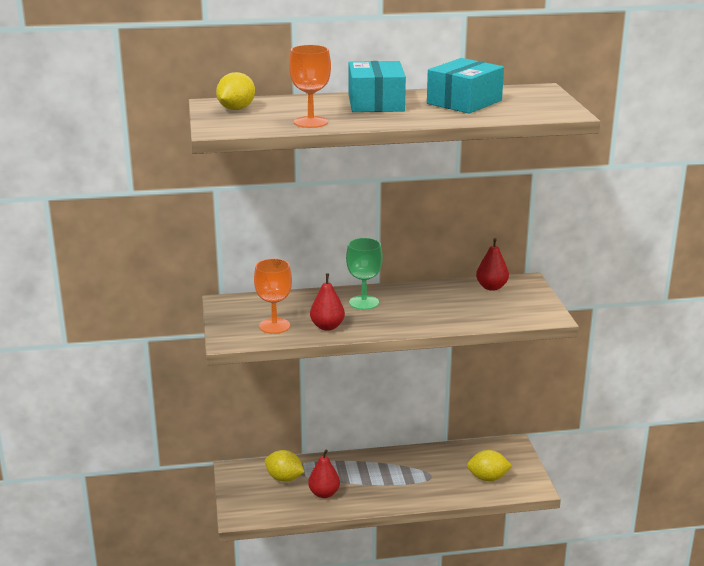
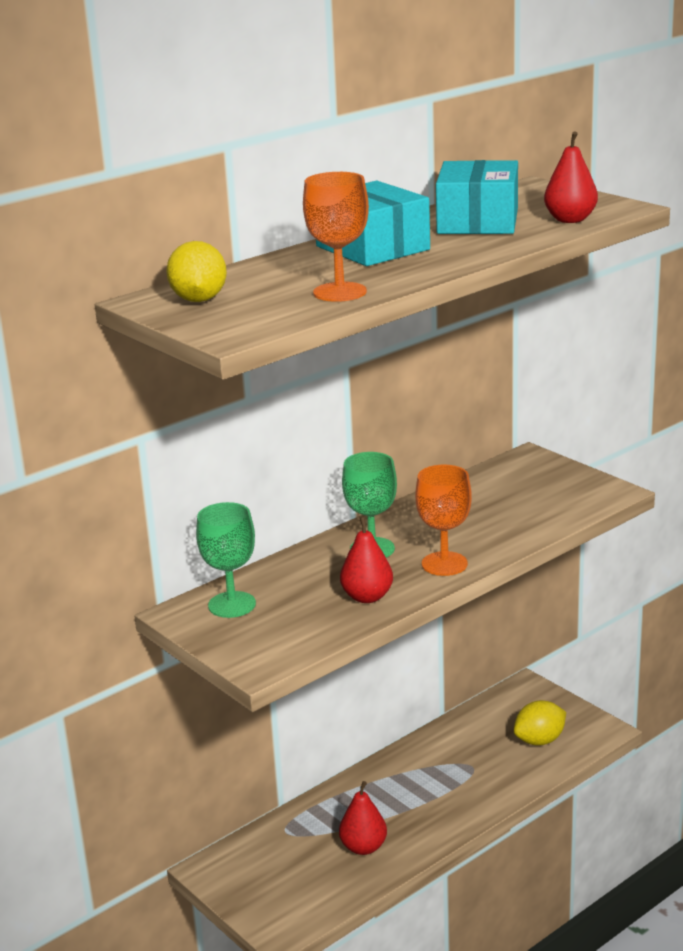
camera: 30 degrees left, 0 degrees up
orange goblet [254,258,292,334] -> orange goblet moved to [415,465,472,576]
yellow lemon [265,450,304,482] -> none
red pear [476,238,509,291] -> red pear moved to [544,131,598,223]
none -> green goblet [196,502,256,618]

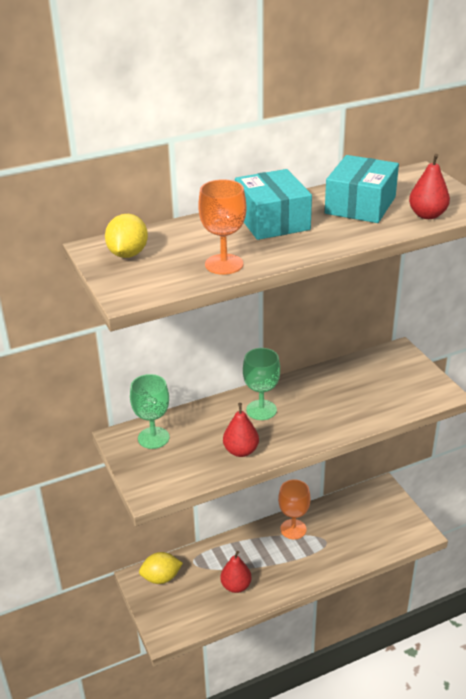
camera: 15 degrees right, 10 degrees up
orange goblet [415,465,472,576] -> orange goblet moved to [278,479,310,539]
yellow lemon [514,700,566,746] -> yellow lemon moved to [139,552,183,584]

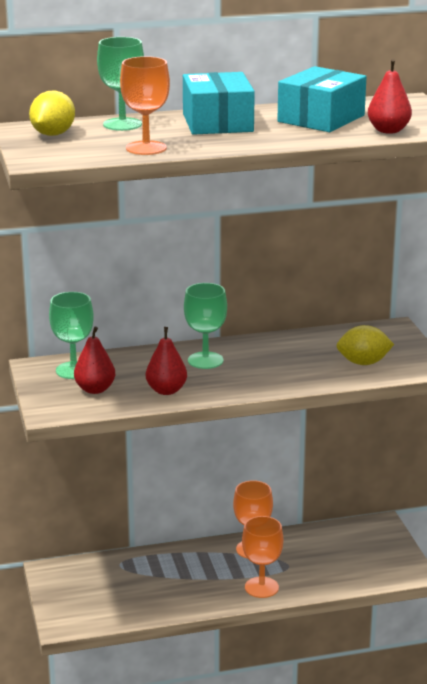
camera: 10 degrees right, 10 degrees down
yellow lemon [139,552,183,584] -> yellow lemon moved to [337,325,394,365]
red pear [220,551,252,593] -> red pear moved to [74,327,115,394]
none -> green goblet [97,37,144,131]
none -> orange goblet [242,516,283,598]

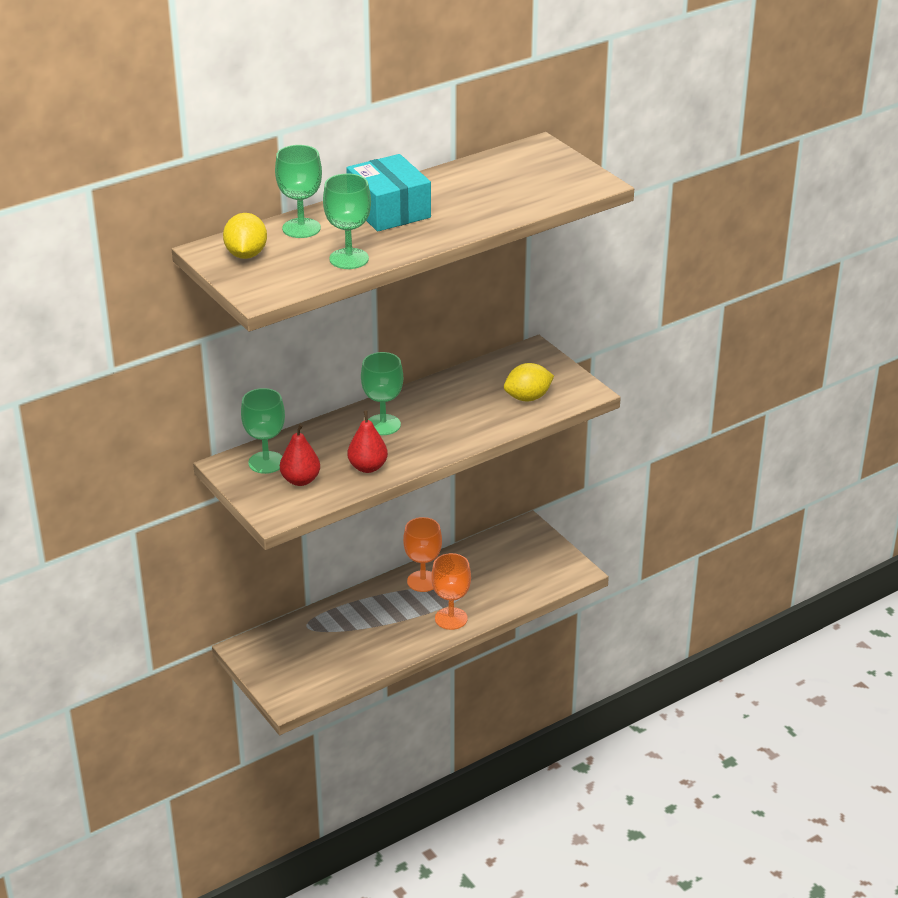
camera: 20 degrees left, 10 degrees up
orange goblet [120,56,170,155] -> green goblet [323,174,371,269]
turquoise box [277,66,367,132] -> none
red pear [368,59,412,134] -> none

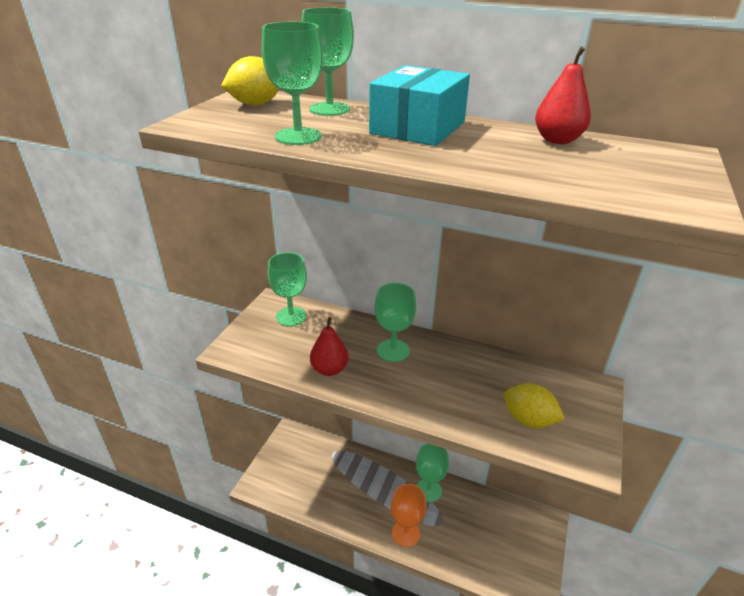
camera: 55 degrees right, 0 degrees up
red pear [280,424,320,486] -> red pear moved to [535,47,591,144]
orange goblet [403,517,442,592] -> green goblet [416,443,449,503]

